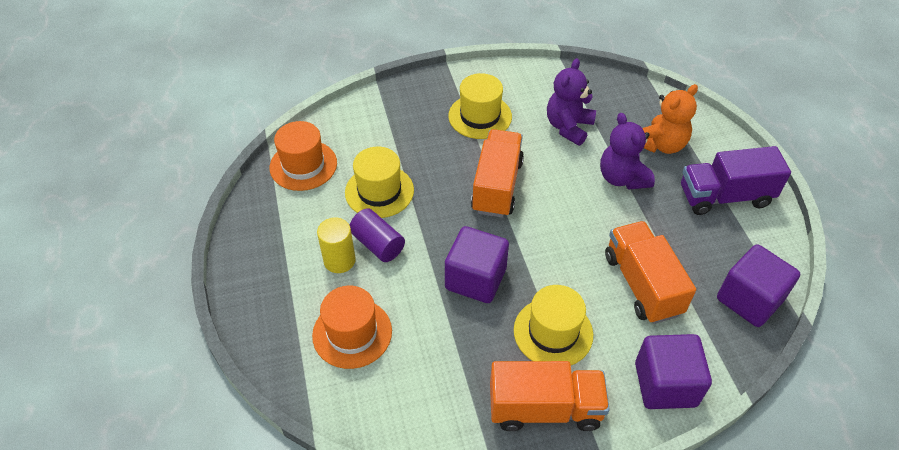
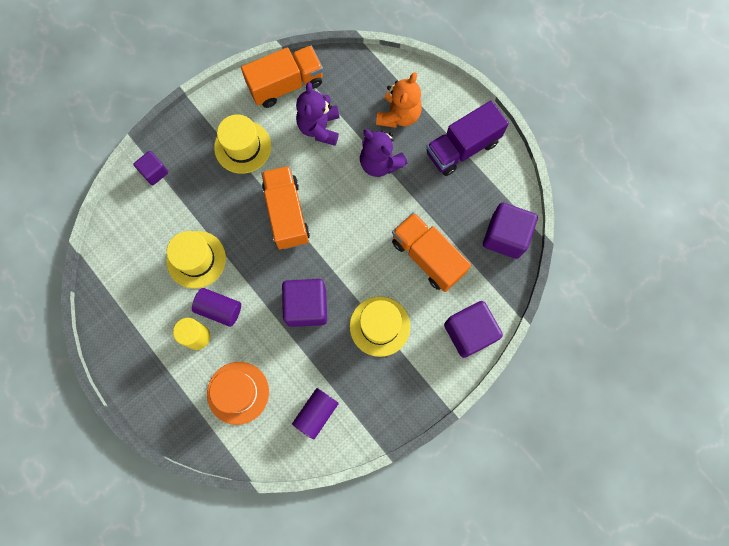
camera: 25 degrees left, 25 degrees up
orange hat [270,121,337,191] -> none
orange truck [490,361,610,431] -> orange truck moved to [241,46,323,108]
none -> purple cube [133,151,168,185]
none -> purple cylinder [292,388,339,439]

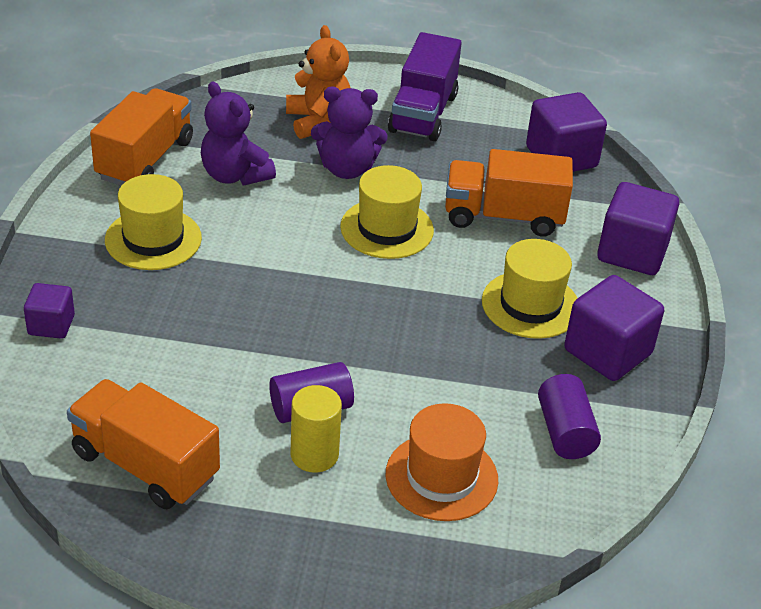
camera: 45 degrees left, 35 degrees down
yellow hat [166,231,226,288] -> yellow hat moved to [340,165,434,259]
orange truck [261,166,310,249] -> orange truck moved to [67,379,220,509]
purple cube [282,279,327,327] -> purple cube moved to [564,275,664,381]

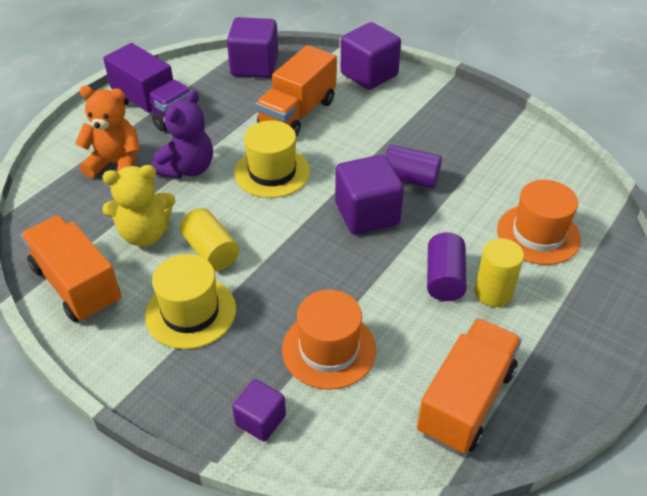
camera: 60 degrees left, 5 degrees up
orange truck [67,379,220,509] -> orange truck turned 150 degrees clockwise [417,318,522,454]
purple teddy bear [201,82,276,185] -> yellow teddy bear [102,165,176,247]
yellow hat [482,239,577,339] -> none
purple cylinder [538,374,601,459] -> purple cylinder moved to [385,145,442,188]
purple cube [564,275,664,381] -> purple cube moved to [335,155,404,234]
none -> yellow cylinder [180,208,239,271]
none -> orange hat [282,290,376,390]

